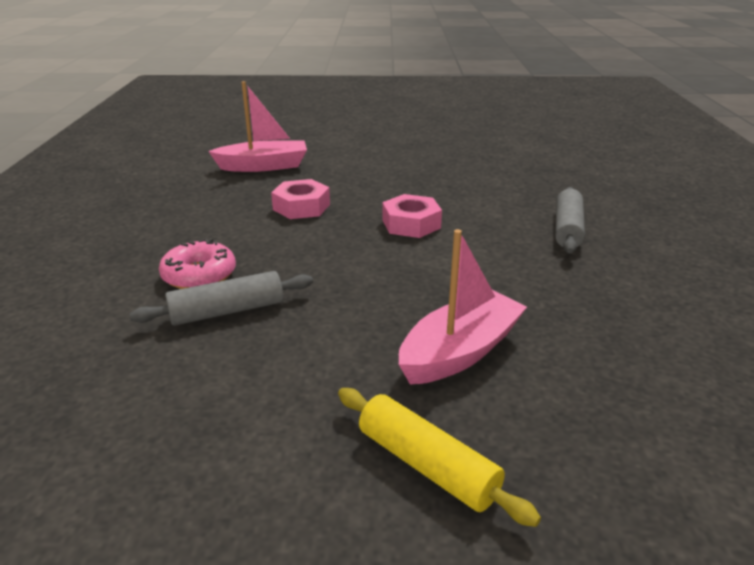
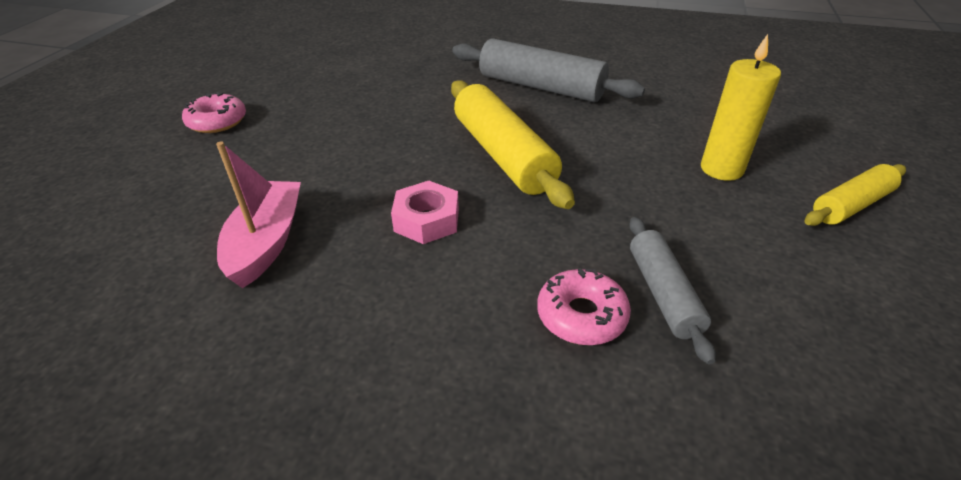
camera: 75 degrees left, 10 degrees up
pink nut [382,194,442,238] -> yellow rolling pin [451,81,575,209]
pink boat [399,229,527,385] -> yellow candle [701,34,781,181]
grey rolling pin [555,187,585,254] -> grey rolling pin [452,38,645,102], size x1.70
none -> pink donut [182,92,246,133]

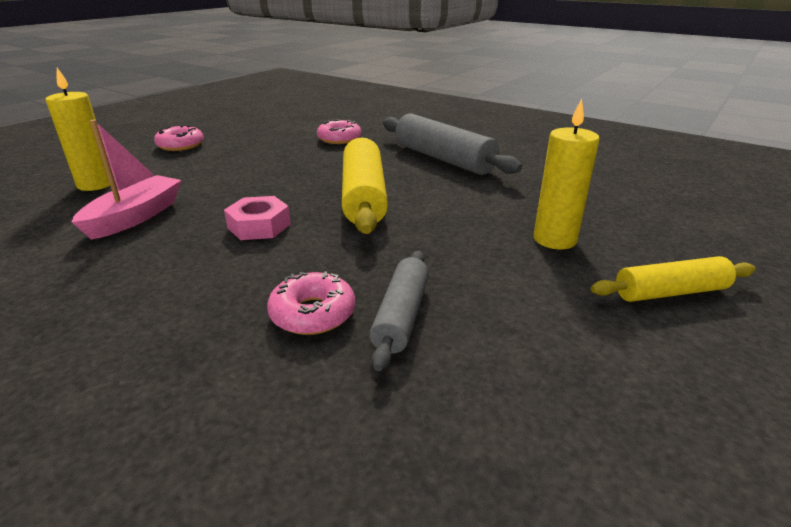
camera: 20 degrees right, 10 degrees down
none -> yellow candle [45,68,112,191]
none -> pink donut [317,119,362,144]

